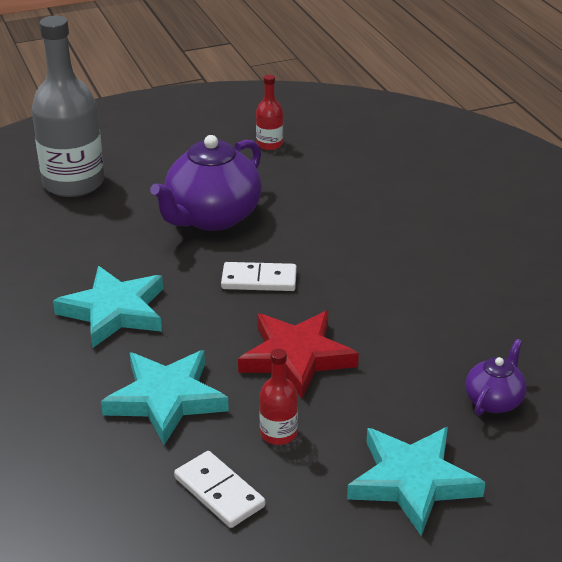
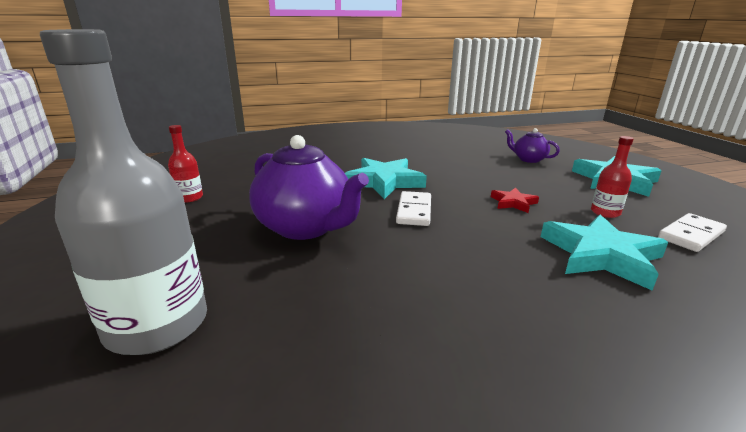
camera: 85 degrees left, 10 degrees down
turquoise star [53,266,163,348] -> turquoise star moved to [345,158,427,199]
red star [238,311,359,398] -> red star [491,188,539,213], size x0.51

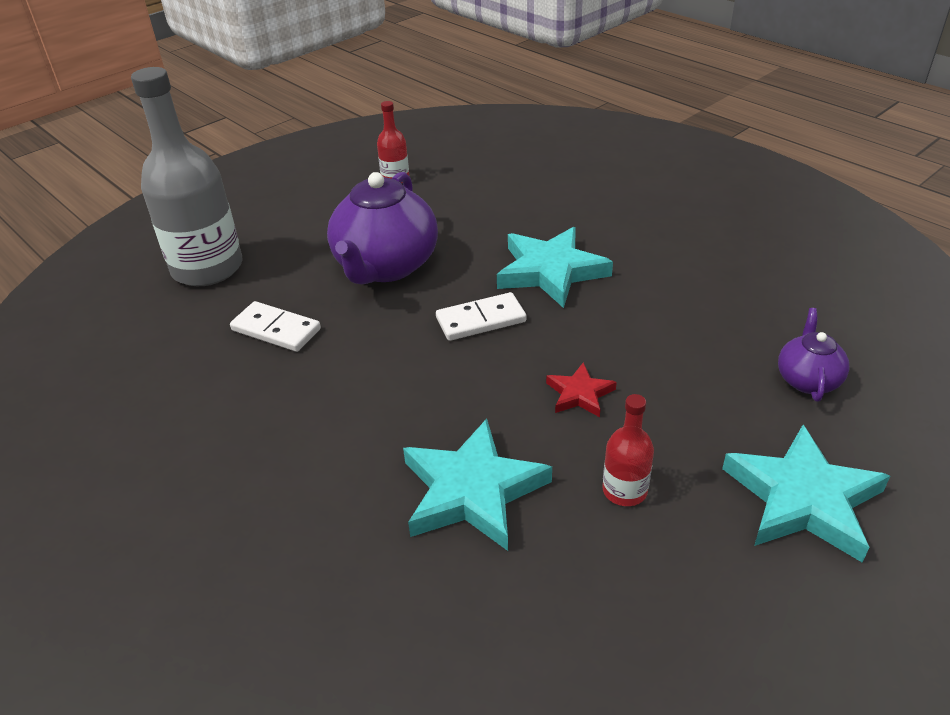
camera: 65 degrees right, 15 degrees up
white domino [658,213,727,252] -> white domino moved to [230,301,321,352]

